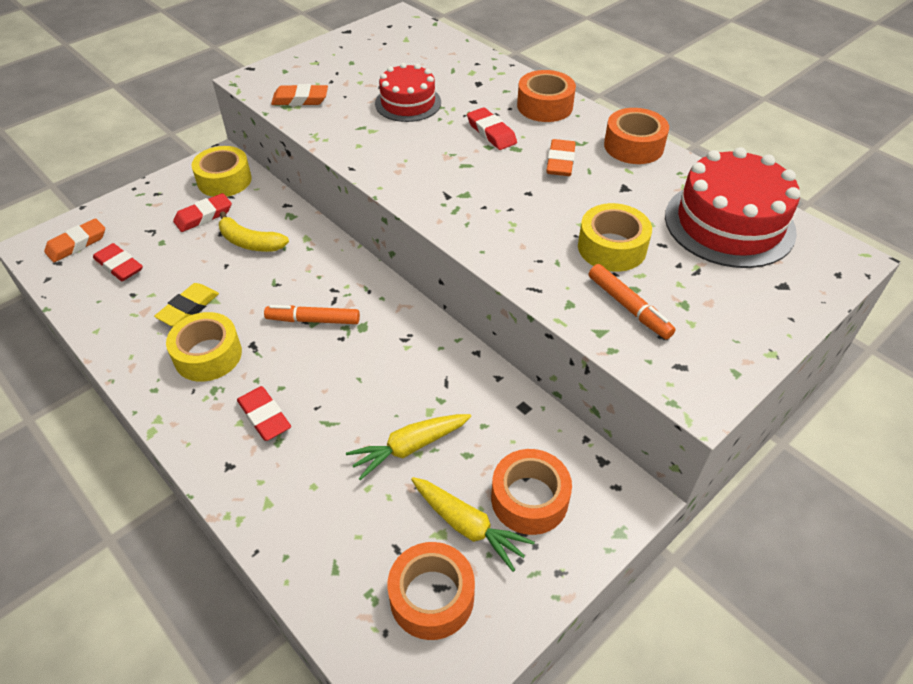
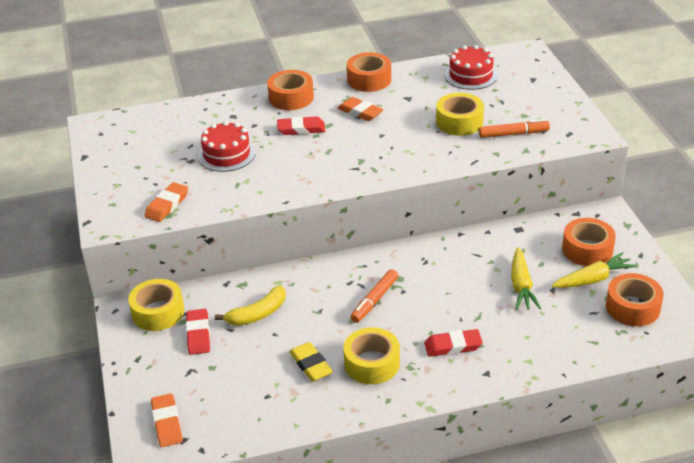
camera: 60 degrees left, 10 degrees down
red eraser [93,243,143,281] -> none
red cake [665,147,800,268] -> red cake [445,45,498,90], size x0.62

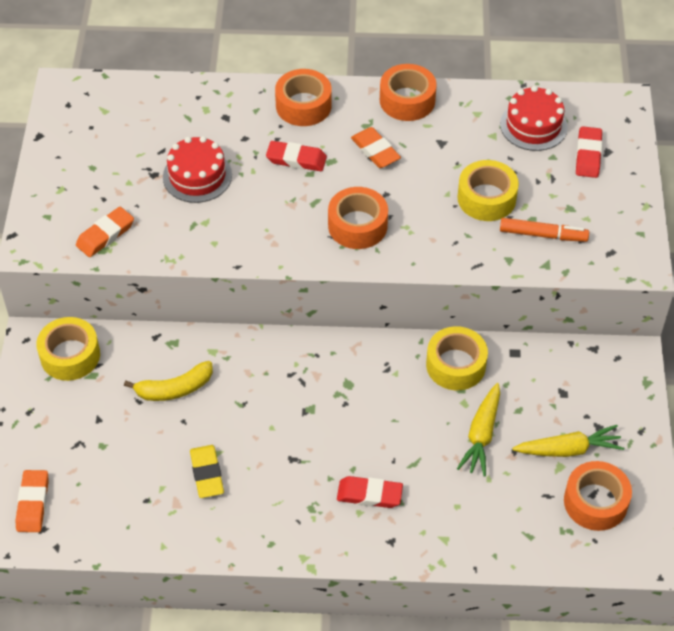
camera: 15 degrees right, 15 degrees up
red eraser [186,309,210,355] -> red eraser moved to [576,126,602,178]
yellow tape [343,327,400,384] -> yellow tape moved to [426,326,488,390]
orange marker [350,269,398,323] -> none
orange tape [562,218,616,266] -> orange tape moved to [328,187,388,249]

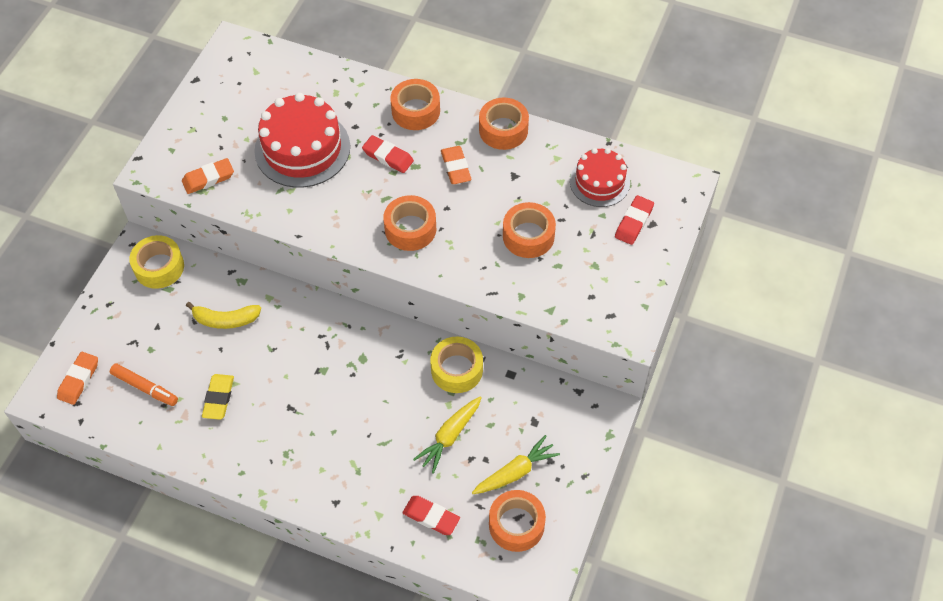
camera: 20 degrees right, 5 degrees up
red cake [163,136,232,203] -> red cake [254,93,350,188], size x1.61
red eraser [337,476,403,508] -> red eraser moved to [402,496,460,535]
yellow tape [458,160,519,221] -> orange tape [503,202,556,258]
orange marker [500,218,589,242] -> orange marker moved to [110,363,178,406]
yellow carrot [512,425,624,457] -> yellow carrot turned 45 degrees counterclockwise [472,435,560,494]

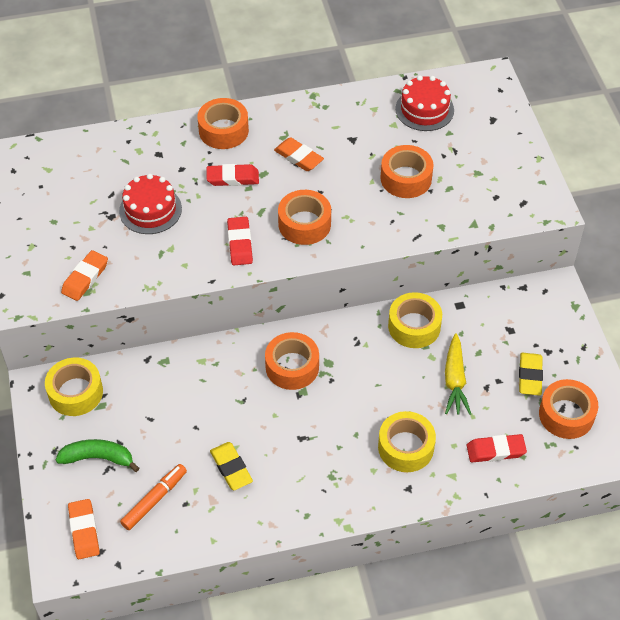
camera: 35 degrees left, 5 degrees down
orange marker [110,363,178,406] -> orange marker turned 45 degrees counterclockwise [120,464,187,530]
yellow banana [186,302,261,329] -> none
red cake [254,93,350,188] -> red cake [119,174,182,234], size x0.62
yellow carrot [472,435,560,494] -> yellow eraser [519,353,543,396]
orange tape [479,97,529,150] -> orange tape moved to [265,332,319,390]
red eraser [615,195,654,245] -> red eraser moved to [227,217,253,265]
none -> green banana [56,439,139,472]
none -> yellow tape [378,411,436,472]

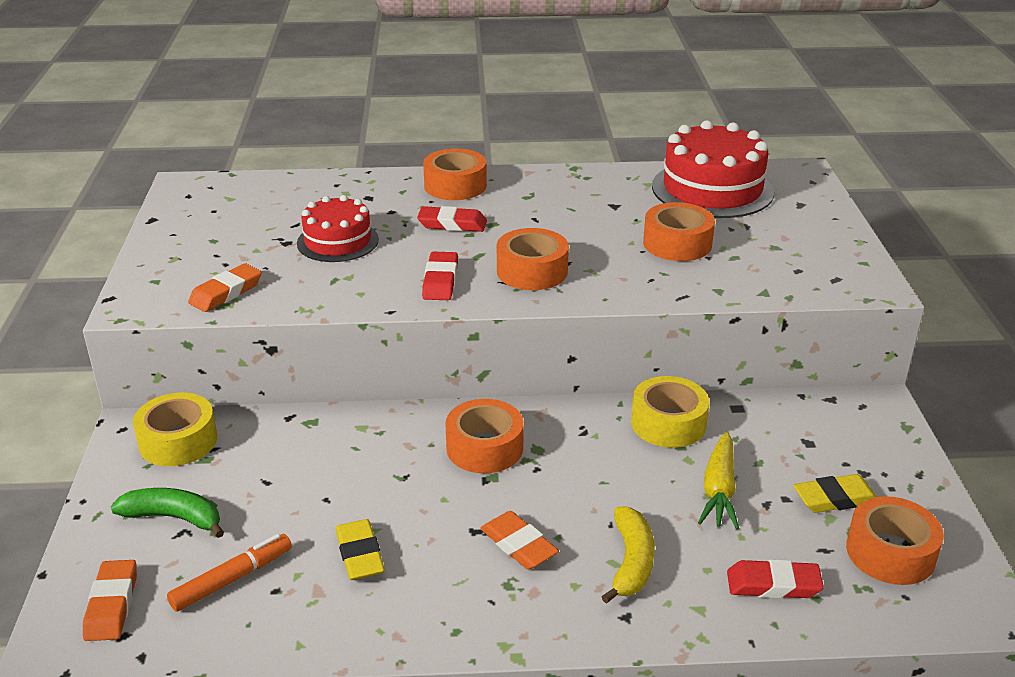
camera: 10 degrees right, 20 degrees down
orange eraser [274,137,324,171] -> orange eraser moved to [480,511,559,570]
yellow tape [378,411,436,472] -> yellow banana [601,506,655,604]
red cake [395,75,454,131] -> red cake [652,120,774,218], size x1.61
yellow eraser [519,353,543,396] -> yellow eraser turned 60 degrees clockwise [793,474,877,513]

